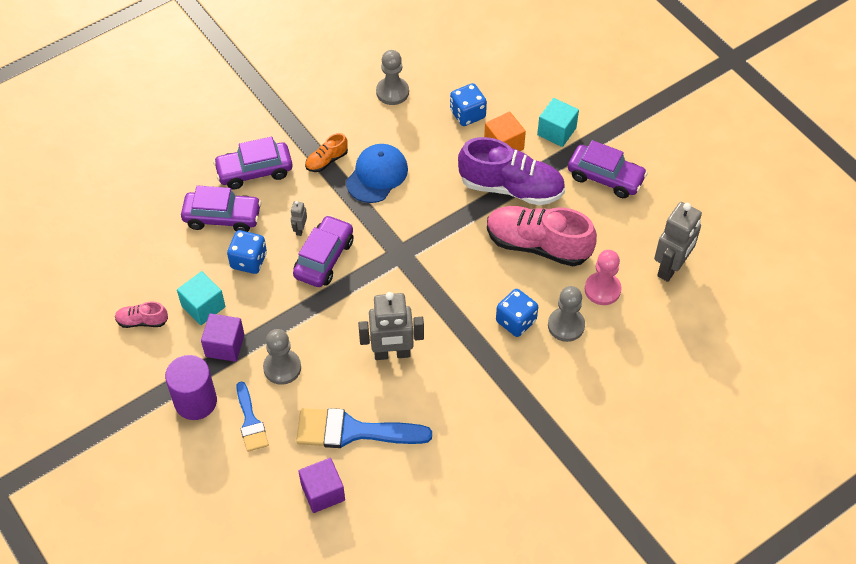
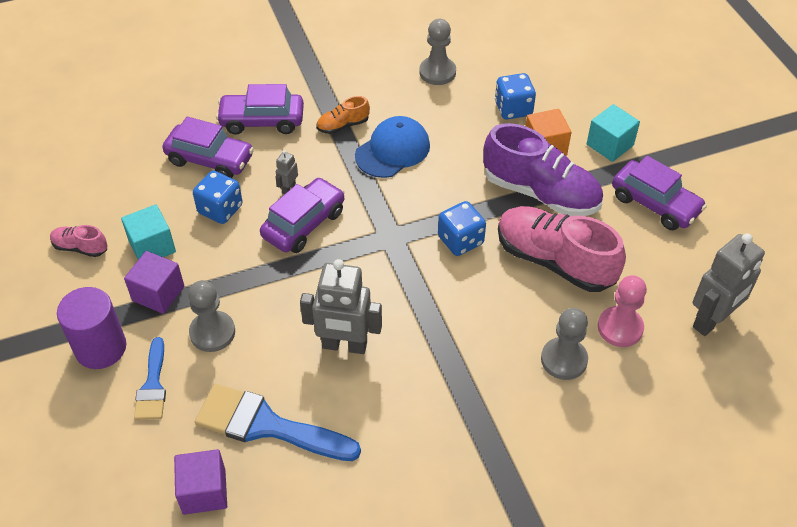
camera: 15 degrees right, 5 degrees down
blue dice [496,289,538,337] -> blue dice moved to [438,201,486,256]

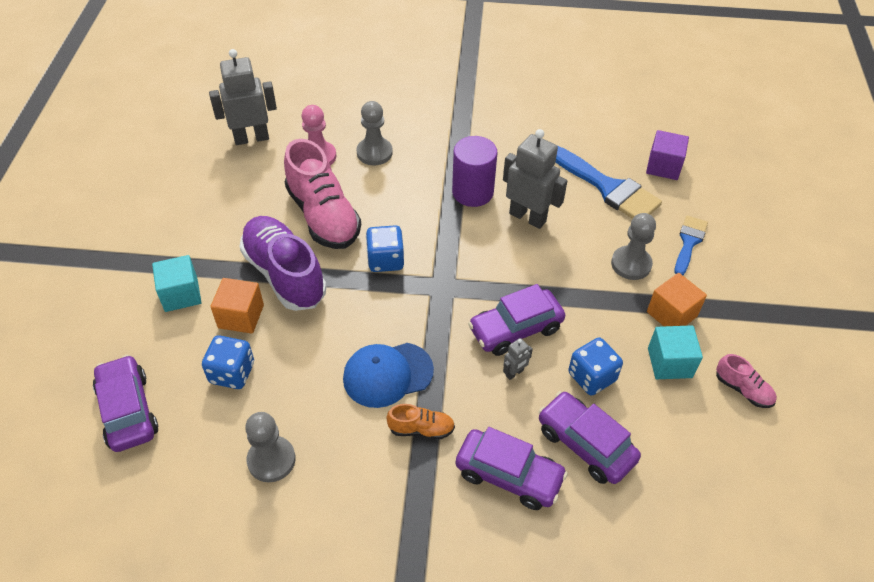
camera: 155 degrees left, 0 degrees up
purple cylinder [57,287,126,369] -> purple cylinder moved to [452,136,498,207]
purple cube [124,251,184,314] -> orange cube [647,273,707,326]
purple car [612,156,707,230] -> purple car moved to [93,355,158,452]

